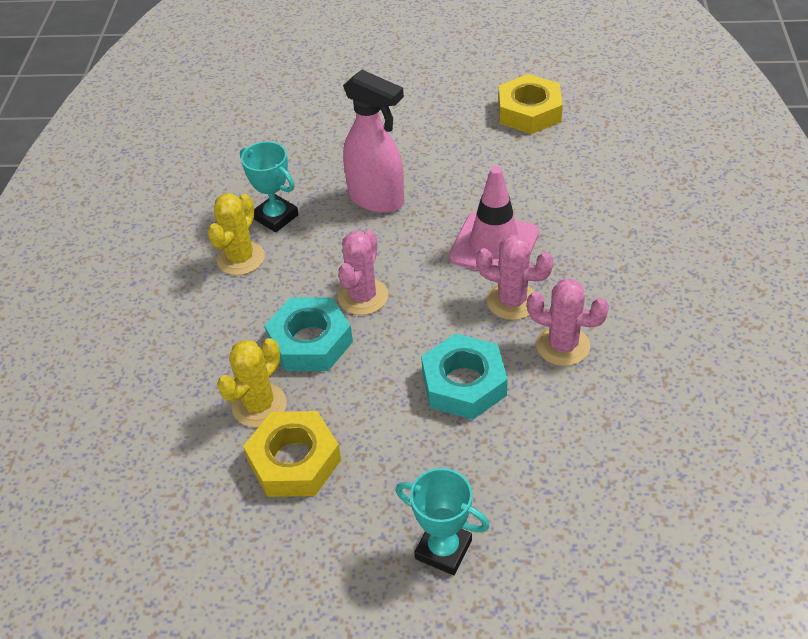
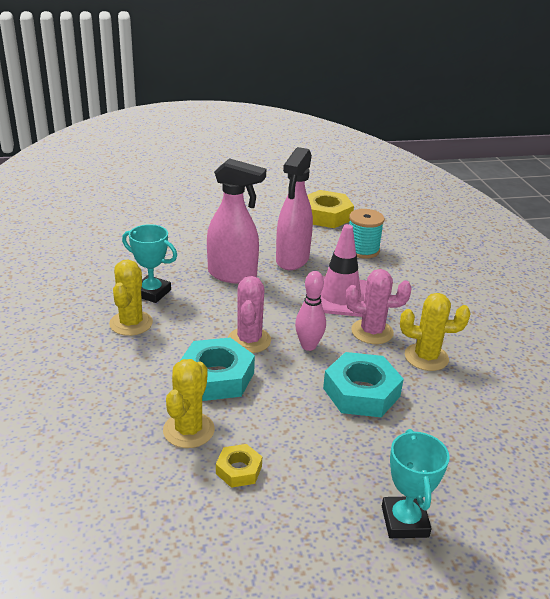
camera: 20 degrees left, 15 degrees down
yellow nut [243,411,341,497] -> yellow nut [216,444,262,488], size x0.53
turquoise trophy [395,468,490,575] -> turquoise trophy turned 75 degrees clockwise [382,429,450,538]
pink cactus [527,279,609,366] -> yellow cactus [400,293,471,371]
none -> pink spray bottle [276,147,313,270]
none -> pink bowling pin [295,271,326,351]
none -> turquoise spool [349,209,385,259]

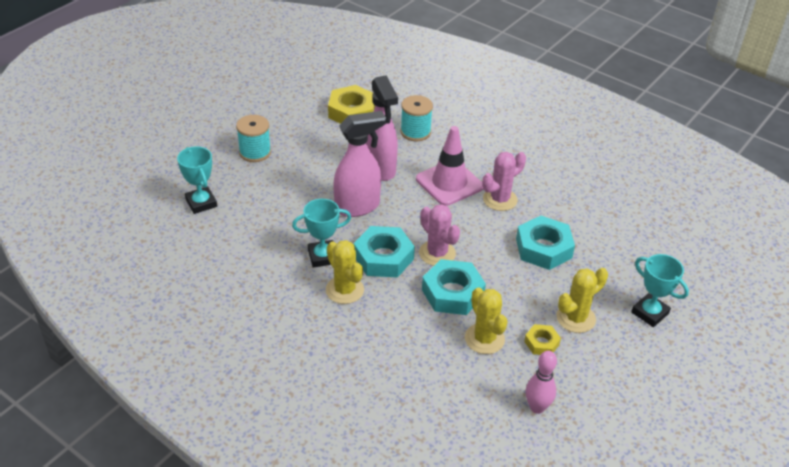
camera: 40 degrees left, 10 degrees up
pink bowling pin [295,271,326,351] -> pink bowling pin moved to [526,351,557,414]
yellow cactus [400,293,471,371] -> yellow cactus moved to [557,268,608,333]
none -> turquoise trophy [177,146,217,214]
none -> turquoise spool [236,115,271,162]
none -> turquoise nut [354,226,415,278]

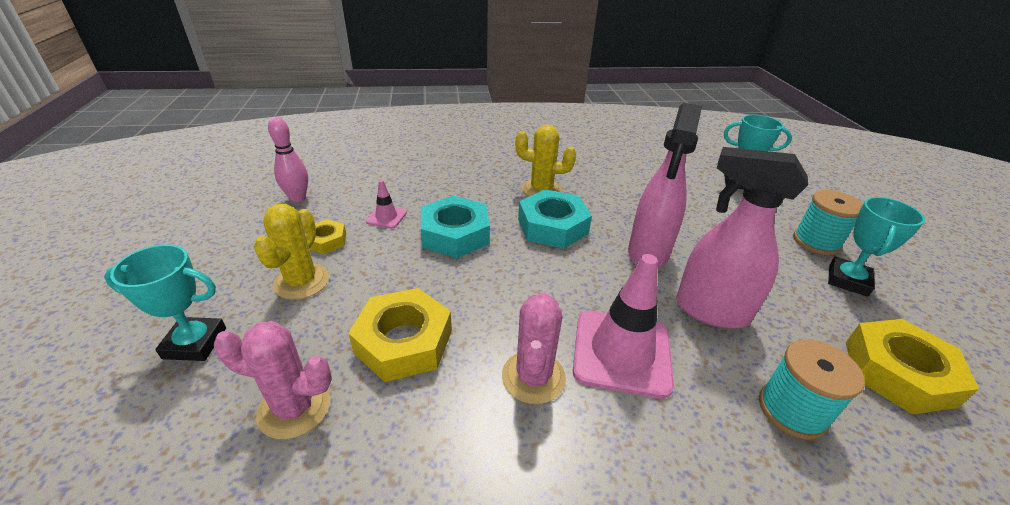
camera: 135 degrees right, 5 degrees down
turquoise trophy [292,199,351,268] -> turquoise trophy moved to [828,197,925,297]
pink cactus [419,204,460,266] -> pink cactus moved to [214,321,332,439]
yellow cactus [465,287,508,354] -> pink traffic cone [366,180,407,229]
turquoise nut [516,216,575,270] -> yellow nut [348,288,452,382]

